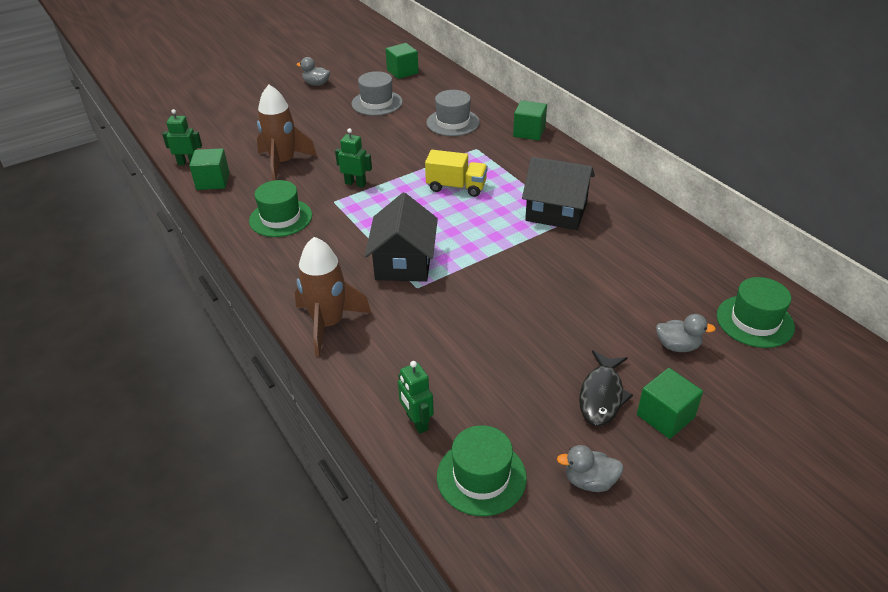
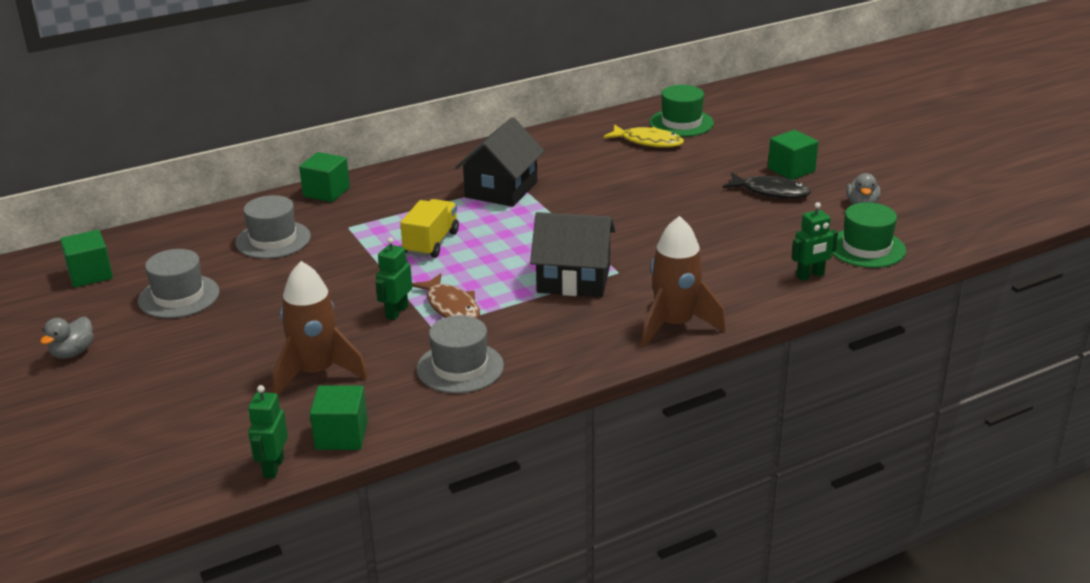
camera: 85 degrees left, 10 degrees down
green hat [249,180,312,237] -> grey hat [417,315,504,393]
grey duck [656,314,716,352] -> none
none -> brown fish [412,273,480,319]
none -> yellow fish [603,124,684,148]

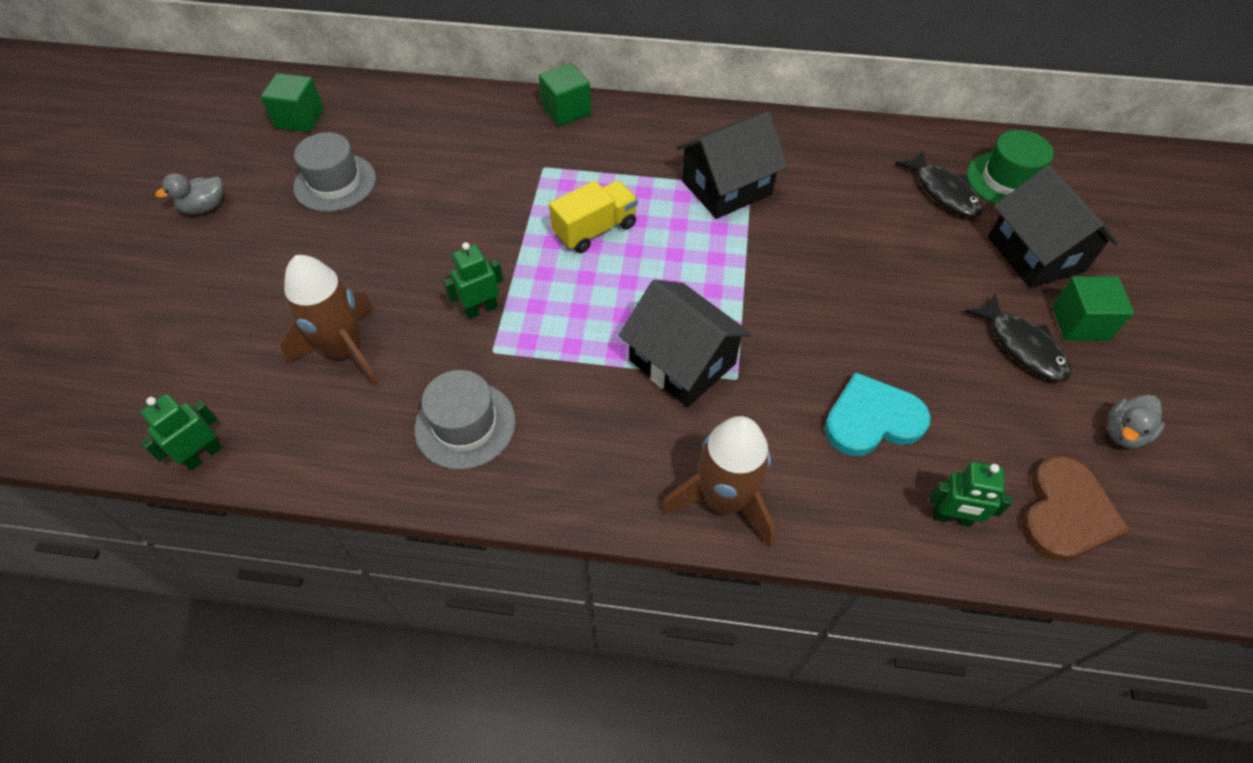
camera: 35 degrees right, 25 degrees up
grey hat [235,195,311,259] -> none
green cube [310,385,368,450] -> none
brown fish [412,273,480,319] -> none
yellow fish [603,124,684,148] -> black fish [895,150,983,217]
green hat [832,202,906,268] -> brown heart [1022,456,1129,561]
none -> turquoise heart [825,372,931,456]
none -> black house [988,165,1119,288]

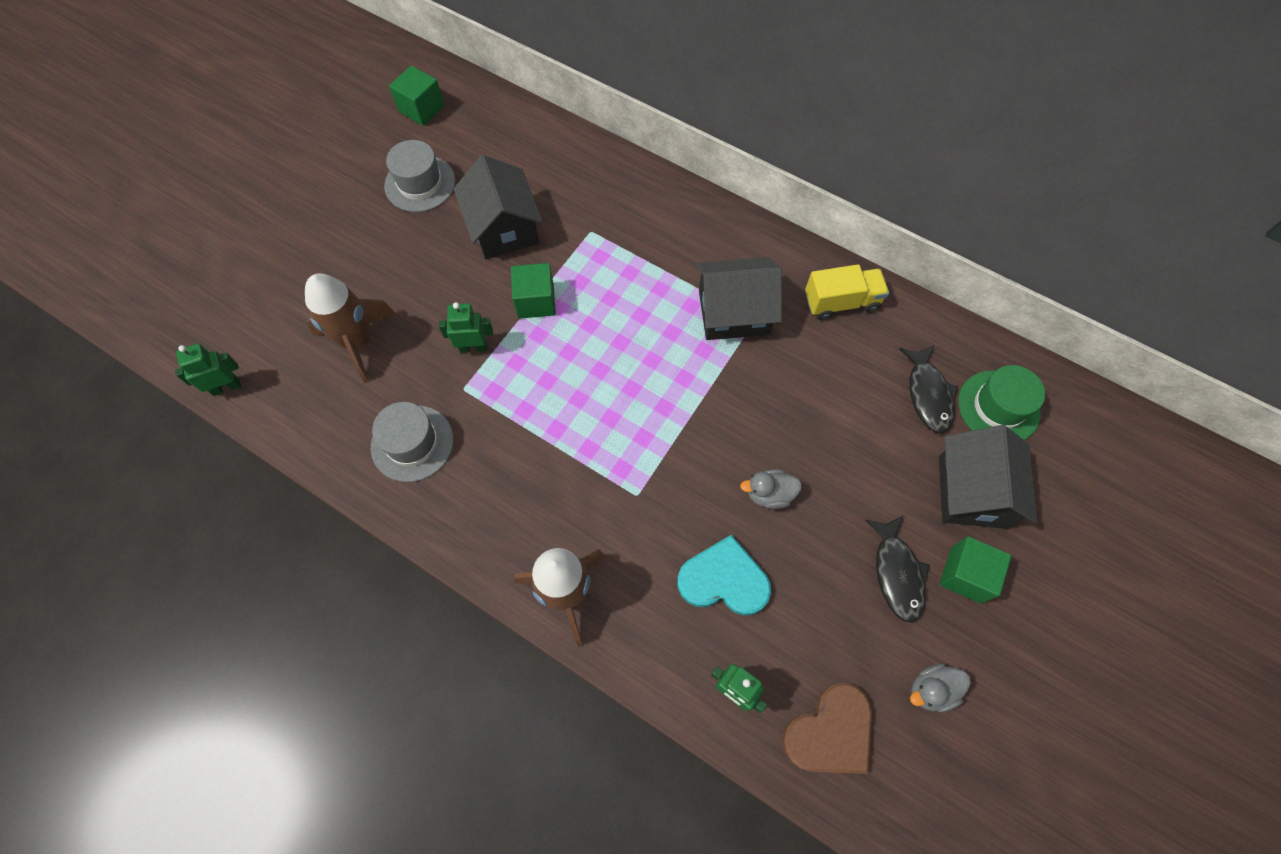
camera: 25 degrees right, 10 degrees up
grey duck [155,173,224,215] -> grey duck moved to [740,469,802,509]
green cube [539,63,591,126] -> green cube moved to [511,263,556,319]
yellow truck [549,180,638,253] -> yellow truck moved to [805,264,889,320]
black house [619,279,752,407] -> black house moved to [454,155,543,259]

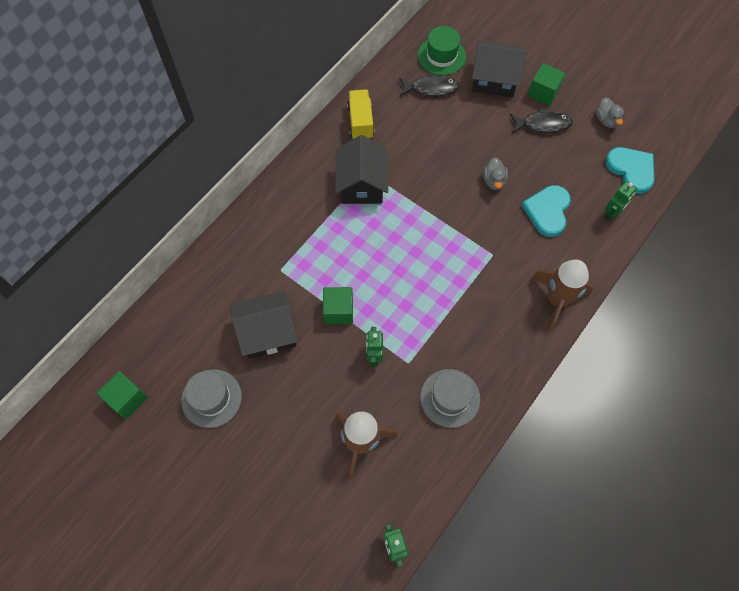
camera: 85 degrees left, 0 degrees up
brown heart [782,683,872,774] -> turquoise heart [605,147,654,194]

